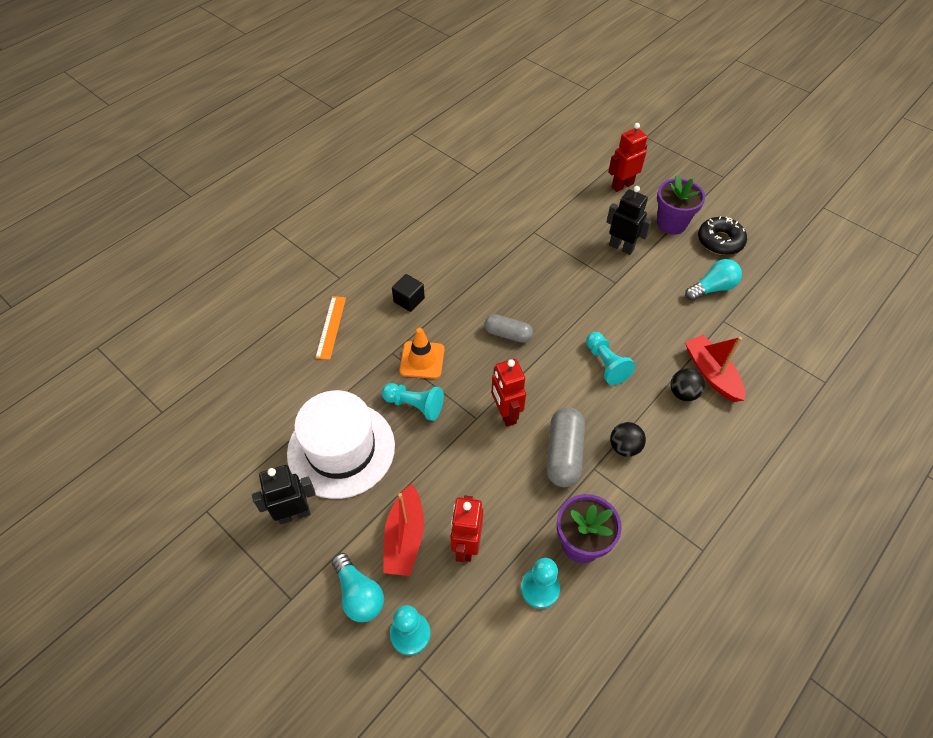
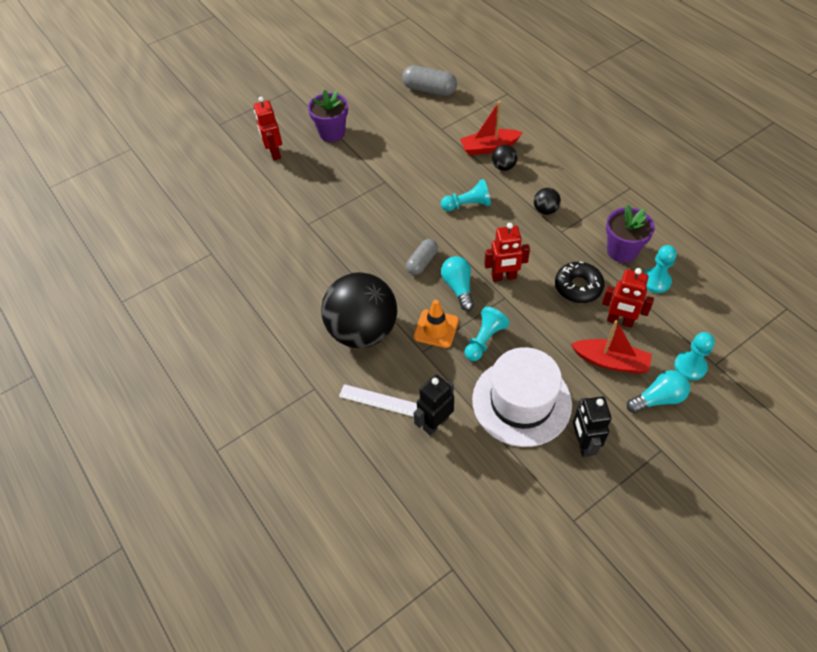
camera: 75 degrees left, 0 degrees up
orange ruler [315,296,346,360] -> white ruler [339,384,417,417]
black cube [392,274,425,312] -> black ball [321,272,397,348]
grey capsule [546,407,585,487] -> grey capsule moved to [402,65,457,96]
black robot [606,186,652,255] -> black robot moved to [414,375,454,436]
turquoise light bulb [685,259,742,301] -> turquoise light bulb moved to [441,256,474,311]
black donut [698,216,747,255] -> black donut moved to [555,261,605,303]

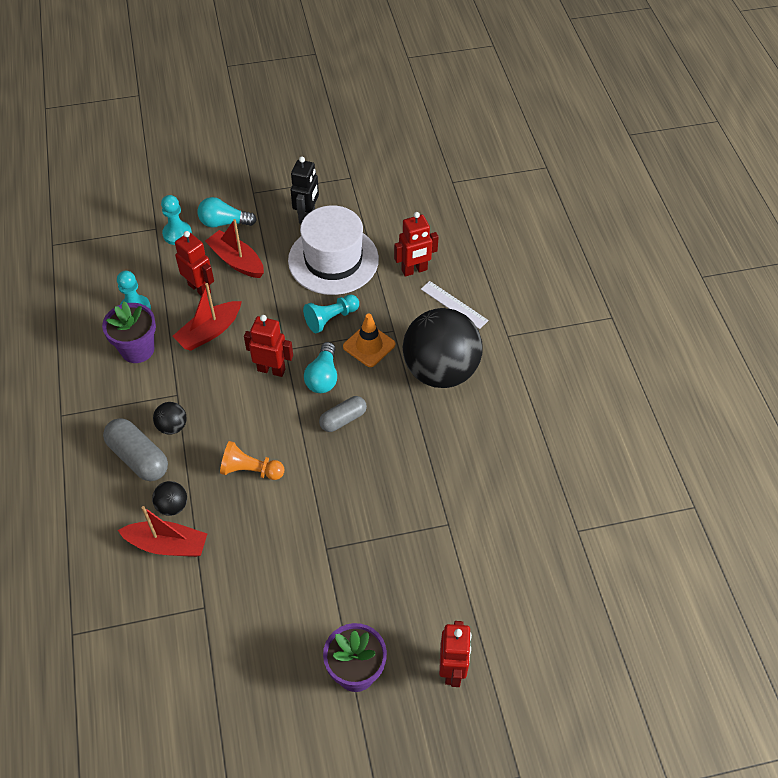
camera: 160 degrees left, 0 degrees up
grey capsule [402,65,457,96] -> grey capsule moved to [103,418,168,481]
black robot [414,375,454,436] -> red robot [394,212,439,277]
turquoise pawn [441,179,491,211] -> orange pawn [220,441,284,480]
black donut [555,261,605,303] -> red boat [173,283,242,351]

